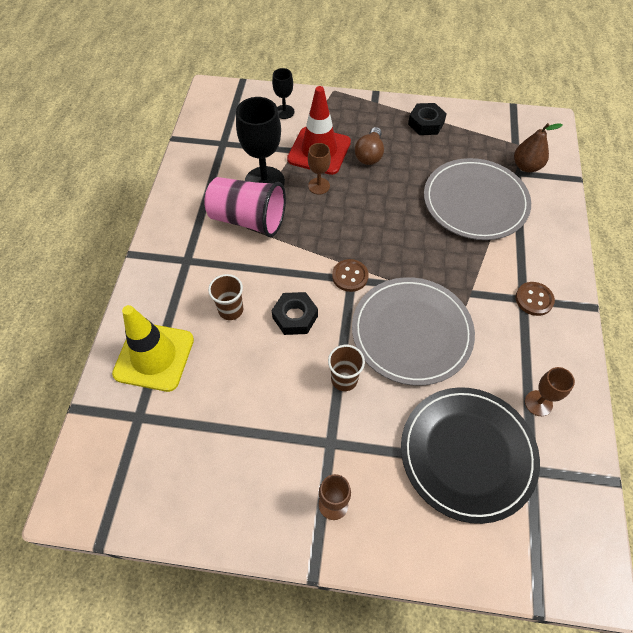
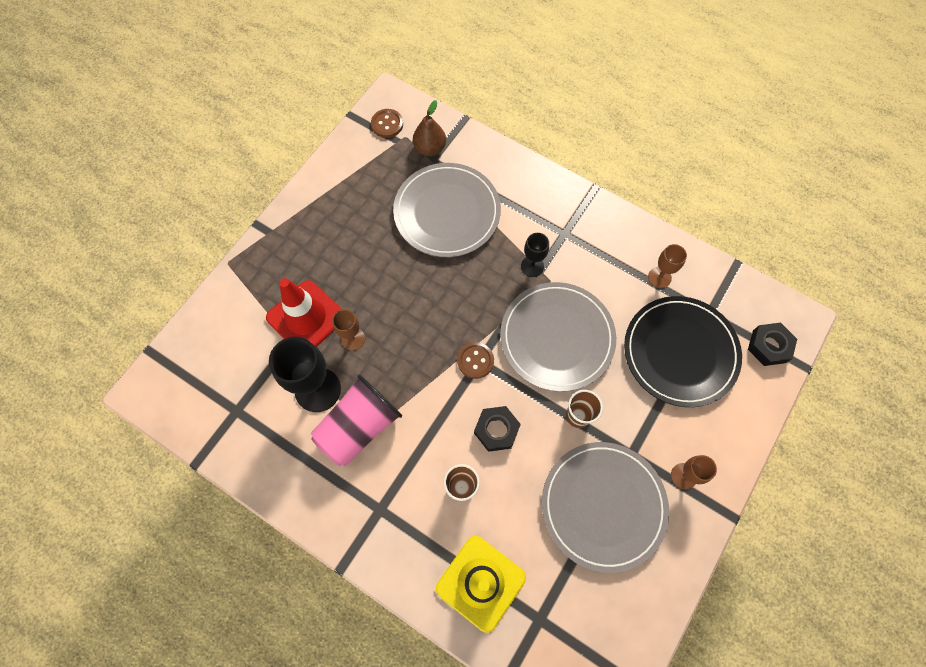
camera: 65 degrees left, 10 degrees up
black goblet [272,68,294,119] -> black goblet moved to [521,233,549,277]
brown light bulb [355,127,384,165] -> none
black nut [408,103,447,135] -> black nut moved to [748,323,797,366]
brown button [516,282,555,316] -> brown button moved to [371,109,403,138]
none -> grey plate [542,442,669,573]

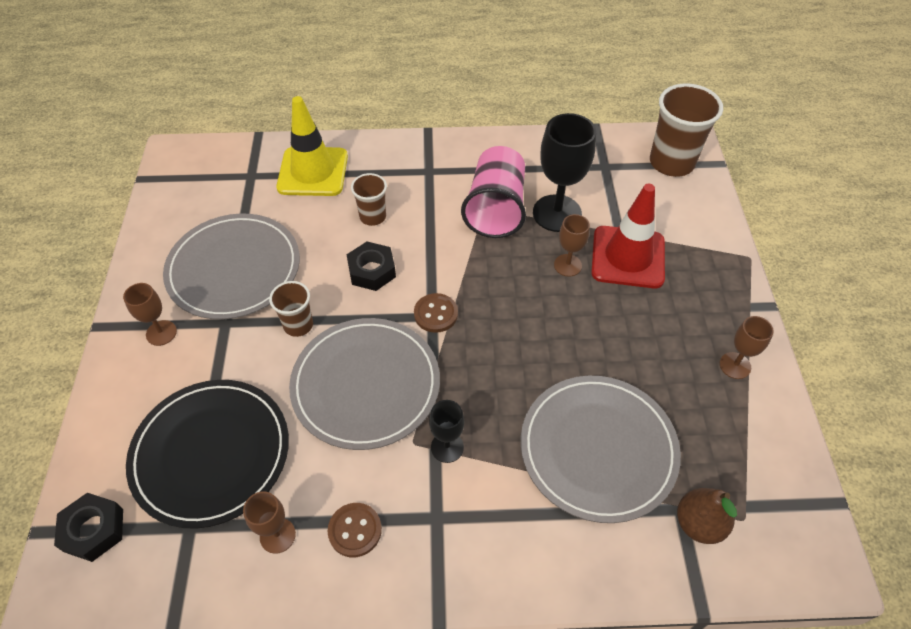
camera: 145 degrees right, 15 degrees down
brown button [371,109,403,138] -> brown button moved to [328,503,382,557]
none -> brown cup [650,83,723,177]
none -> brown goblet [720,316,774,379]

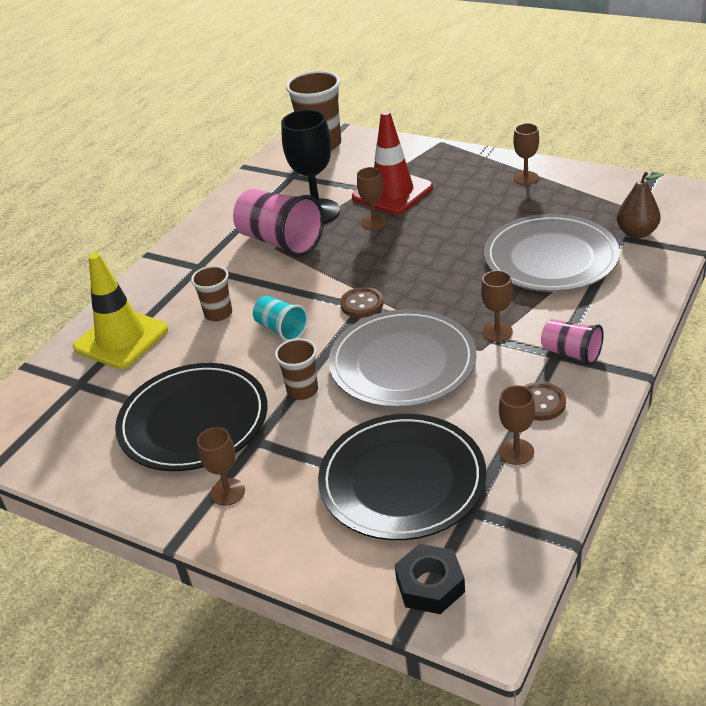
camera: 55 degrees left, 15 degrees down
grey plate [163,214,300,319] -> black plate [115,363,267,471]
black nut [347,241,396,291] -> turquoise cup [253,296,308,341]
black goblet [429,400,464,463] -> brown goblet [481,270,513,342]
none -> pink cup [541,319,604,365]

